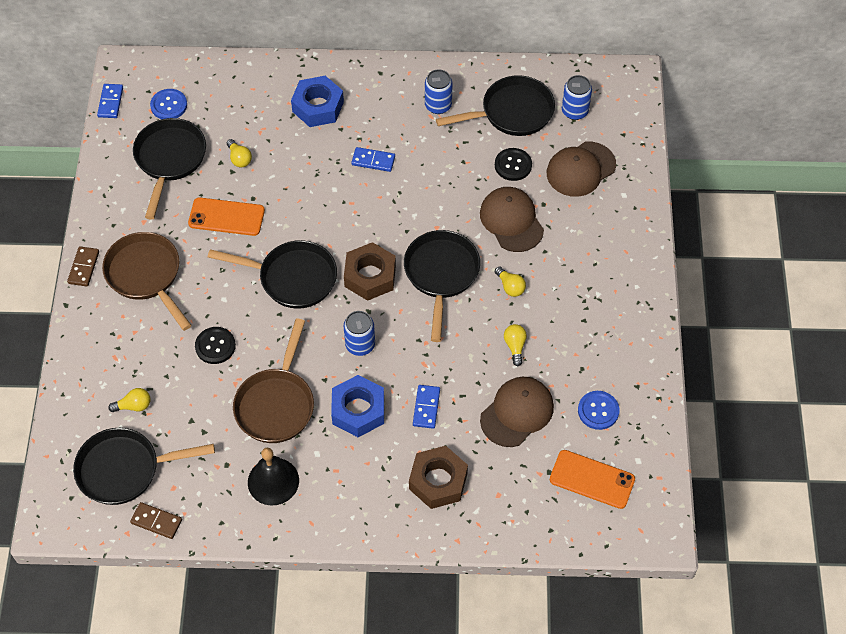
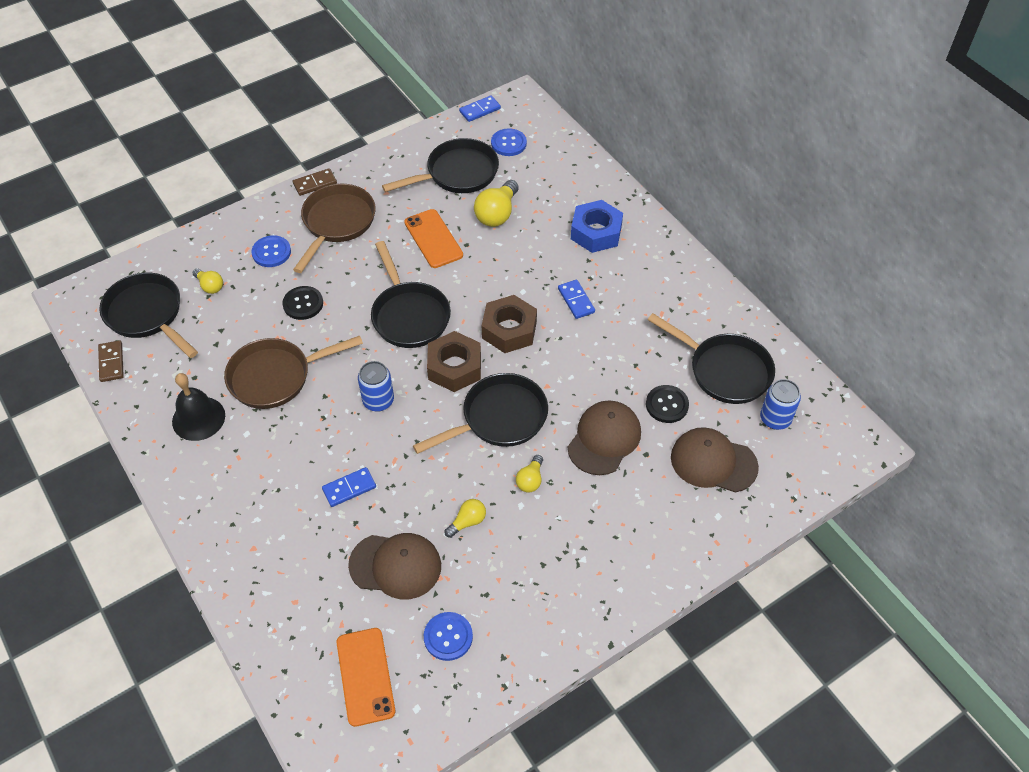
camera: 55 degrees right, 5 degrees down
yellow light bulb [227,139,252,167] -> yellow light bulb [474,180,519,227], size x1.74
blue nut [331,375,384,437] -> none
brown nut [409,446,468,509] -> brown nut moved to [482,295,537,353]
blue can [425,69,453,114] -> none
none -> blue button [251,235,291,267]

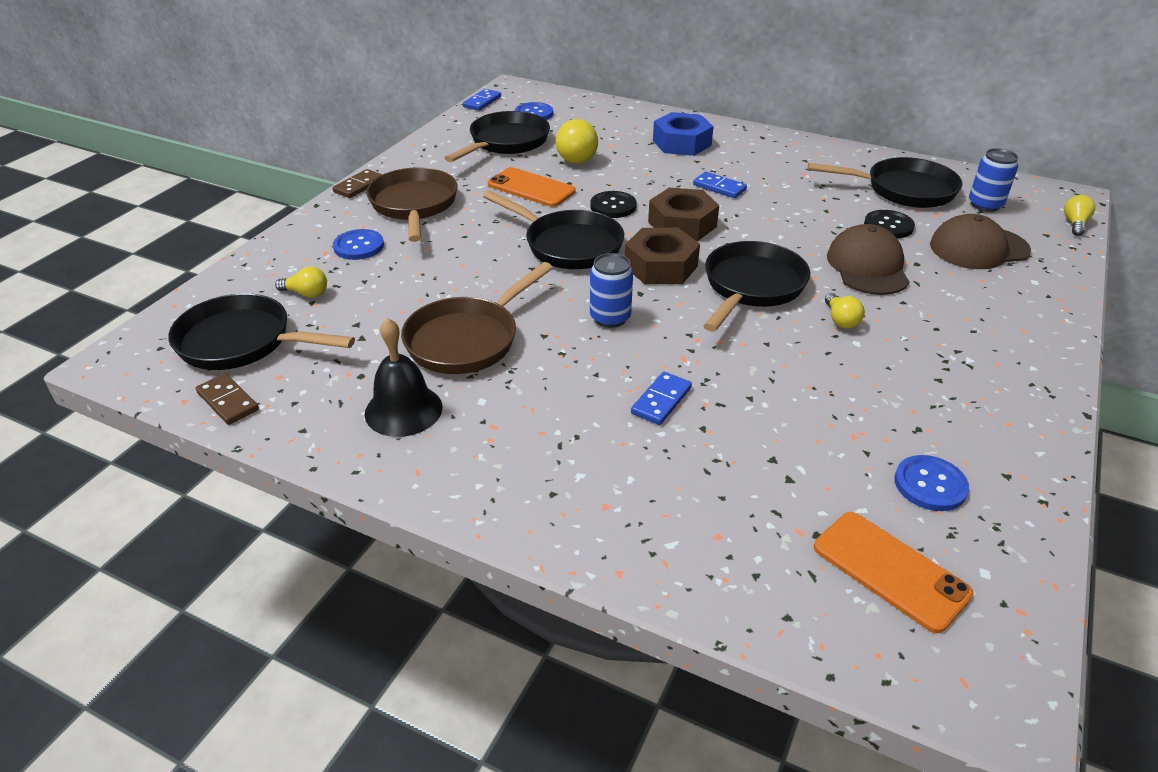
camera: 30 degrees left, 15 degrees down
black button [282,286,323,320] -> black button moved to [590,191,637,218]
brown cap [348,533,441,599] -> none
yellow light bulb [444,499,486,538] -> yellow light bulb moved to [1064,195,1095,236]

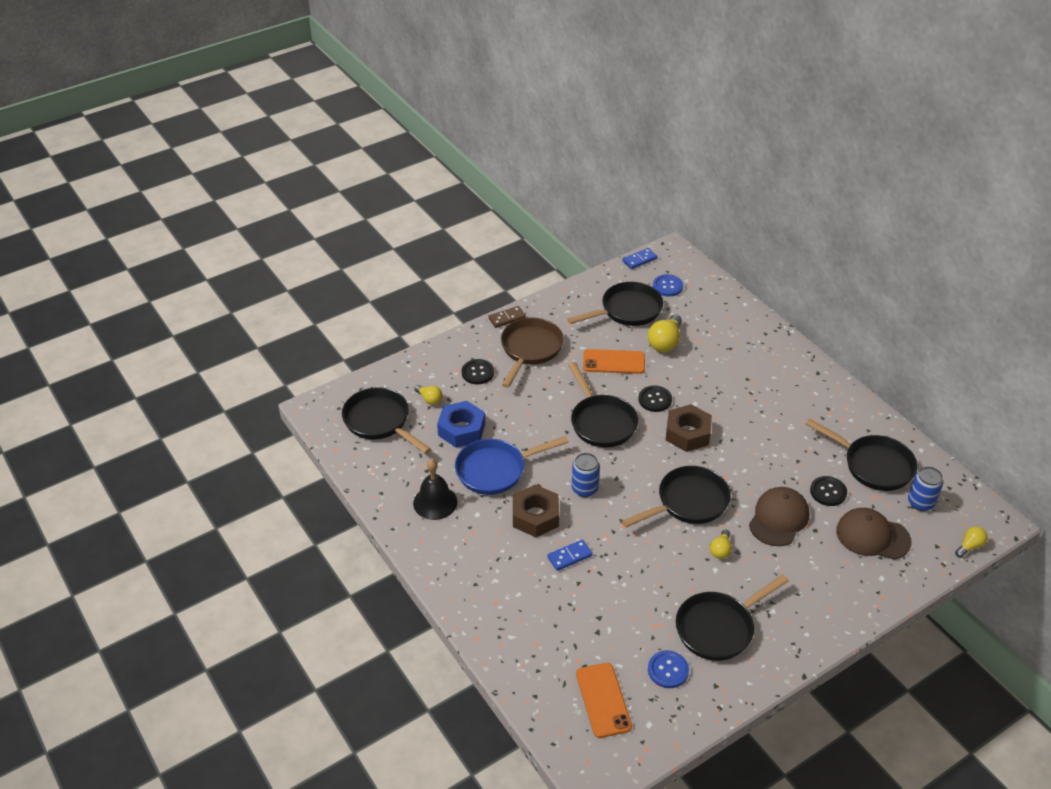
camera: 30 degrees right, 5 degrees up
brown domino [196,373,259,425] -> none
blue button [333,229,384,260] -> black button [462,359,494,384]
brown pan [401,262,553,374] -> blue pan [455,436,569,495]
orange phone [488,167,576,207] -> orange phone turned 60 degrees counterclockwise [583,349,645,374]
brown nut [625,228,700,284] -> brown nut moved to [513,485,559,537]
blue nut [653,112,714,156] -> blue nut moved to [437,401,485,448]
blue domino [693,172,747,198] -> none
none -> black pan [676,575,789,661]

